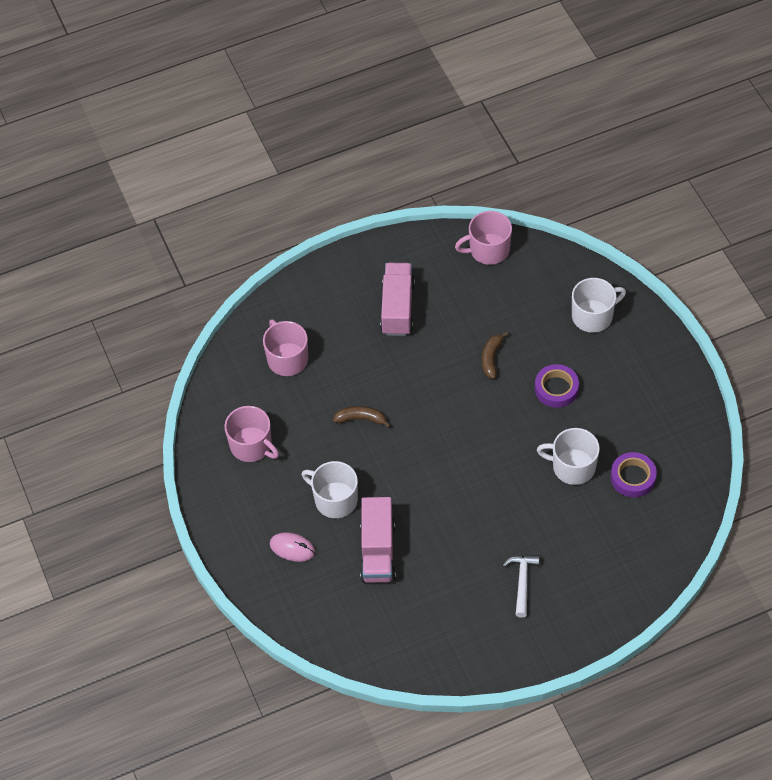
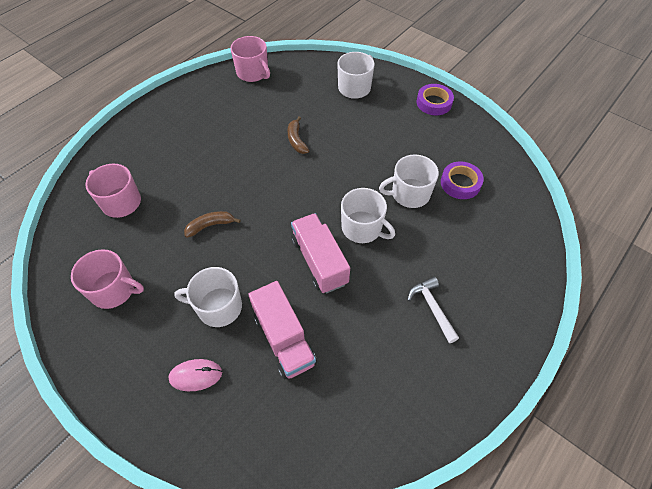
camera: 30 degrees left, 0 degrees up
pink truck [380,263,415,336] -> pink truck moved to [291,213,350,293]
pink mug [455,211,512,265] -> pink mug turned 90 degrees counterclockwise [231,36,270,82]
purple tape [535,364,579,408] -> purple tape moved to [417,84,454,115]
none -> white mug [341,188,395,243]

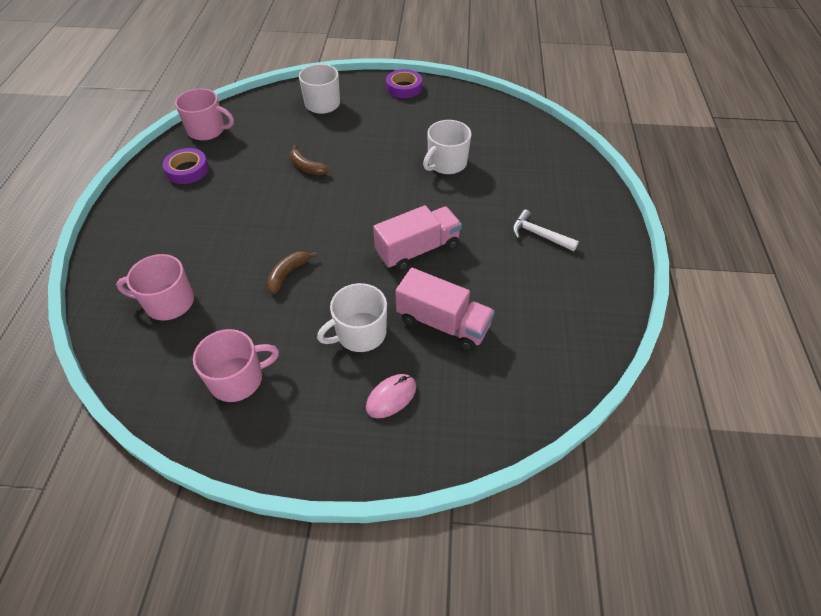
camera: 35 degrees left, 5 degrees down
pink truck [291,213,350,293] -> pink truck turned 120 degrees clockwise [373,205,462,271]
white mug [341,188,395,243] -> none
purple tape [441,161,484,199] -> purple tape moved to [163,148,209,184]

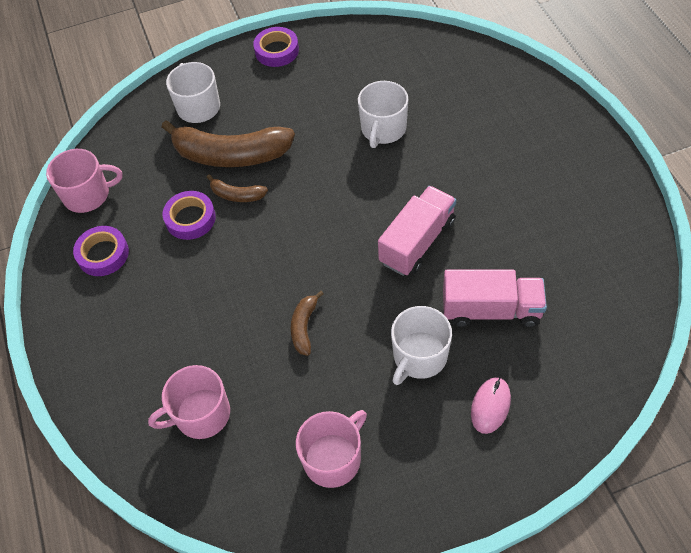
camera: 20 degrees left, 5 degrees up
white hammer [512,210,579,251] -> none
none -> brown banana [162,120,295,167]
none -> purple tape [163,191,216,240]

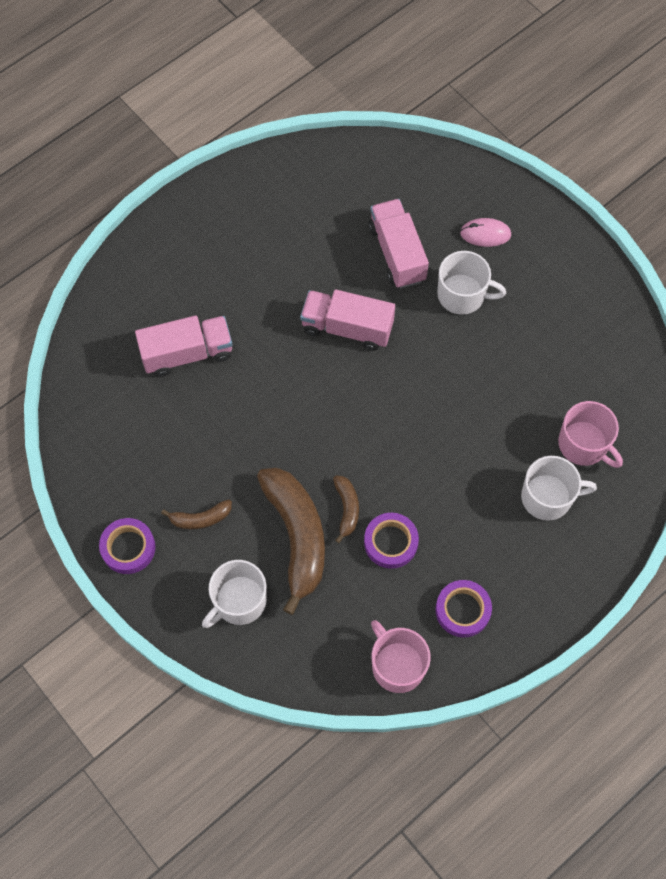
camera: 115 degrees left, 10 degrees up
brown banana [291,291,324,356] -> brown banana moved to [161,499,232,529]
pink mug [296,410,367,488] -> none
white mug [358,81,408,148] -> white mug moved to [521,456,597,521]
none -> pink truck [135,315,233,377]

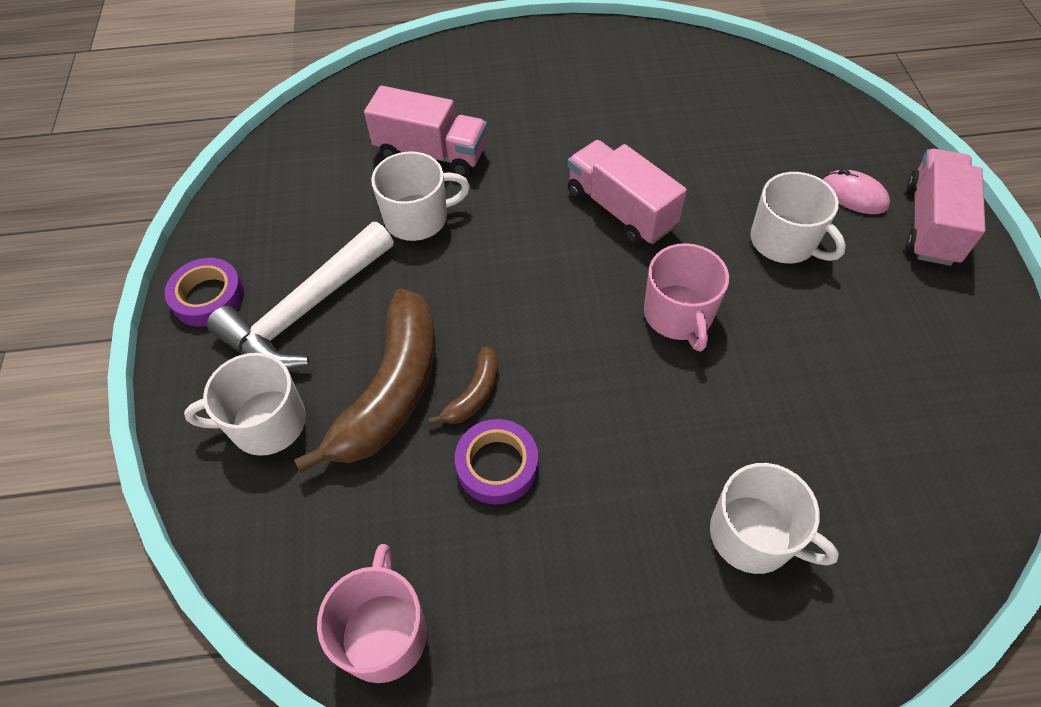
camera: 35 degrees right, 10 degrees down
brown banana [161,499,232,529] -> white hammer [207,222,394,369]
pink truck [369,199,429,288] -> pink truck moved to [905,149,986,266]
purple tape [436,580,492,637] -> none
pink mug [558,401,623,468] -> pink mug moved to [644,243,729,352]
none -> white mug [371,151,470,241]

